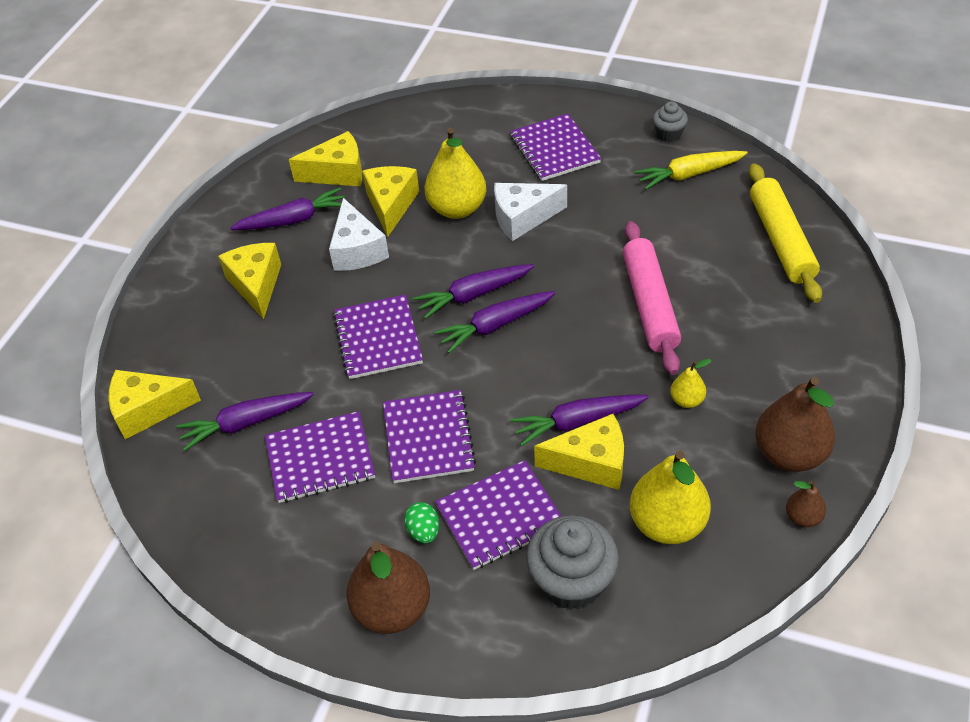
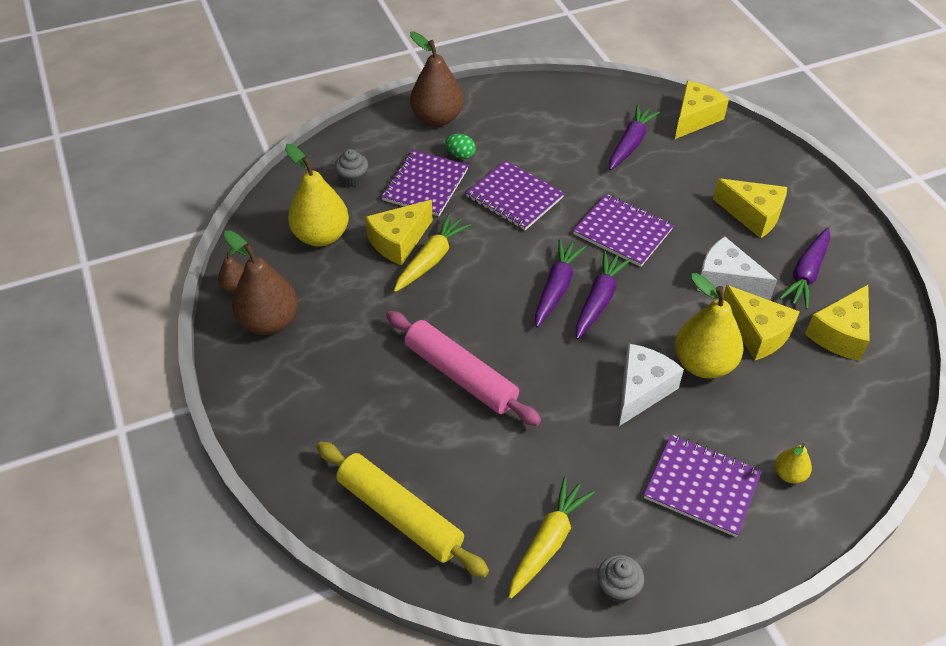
camera: 135 degrees right, 0 degrees up
purple notebook [265,411,375,503] -> none
purple carrot [510,394,649,446] -> yellow carrot [394,214,471,292]
grey cupcake [526,515,619,610] -> grey cupcake [335,149,368,187], size x0.54
yellow pear [670,359,711,408] -> yellow pear moved to [775,443,812,484]

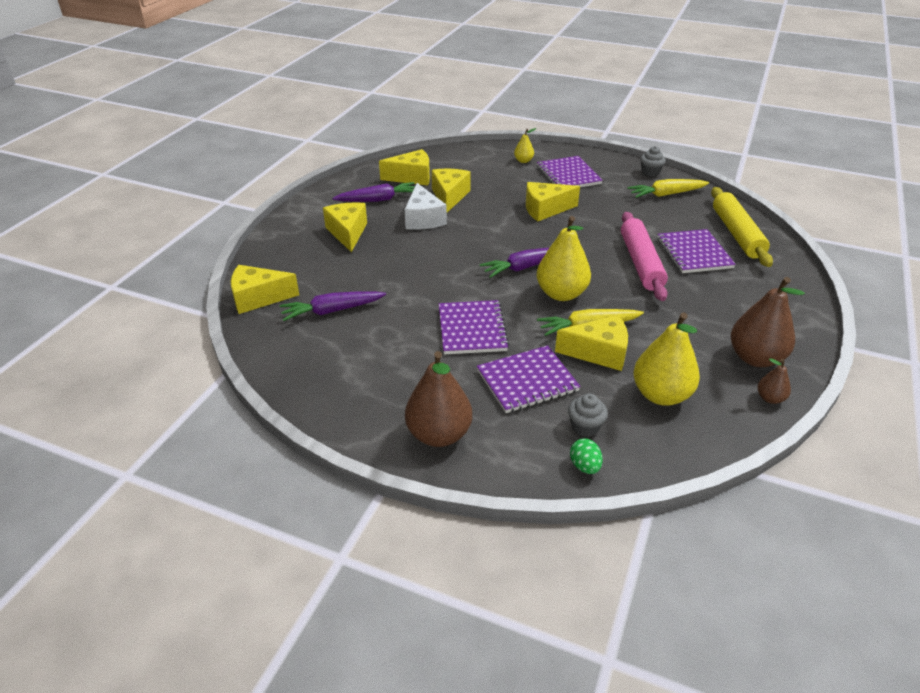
camera: 135 degrees left, 10 degrees down
green egg [445,134,476,159] -> green egg moved to [570,438,603,474]
purple notebook [573,194,674,267] -> purple notebook moved to [657,229,736,273]
purple carrot [576,251,631,339] -> none
white cheese [619,344,684,426] -> yellow cheese [526,182,580,221]
yellow pear [675,273,744,379] -> yellow pear moved to [537,216,591,301]

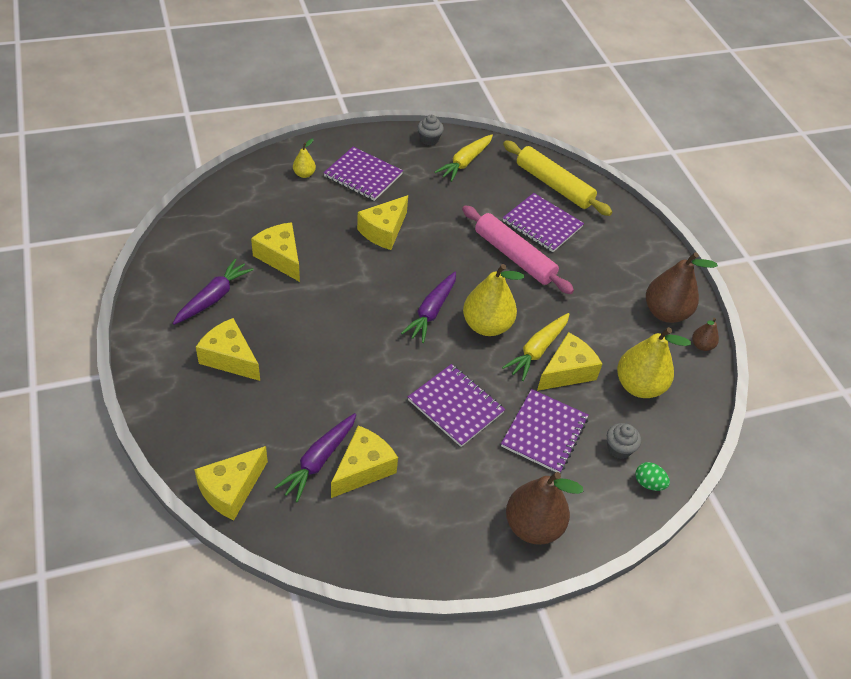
camera: 45 degrees left, 10 degrees up
yellow cheese [379,149,430,186] -> yellow cheese moved to [331,426,398,498]
white cheese [405,183,447,230] -> none

